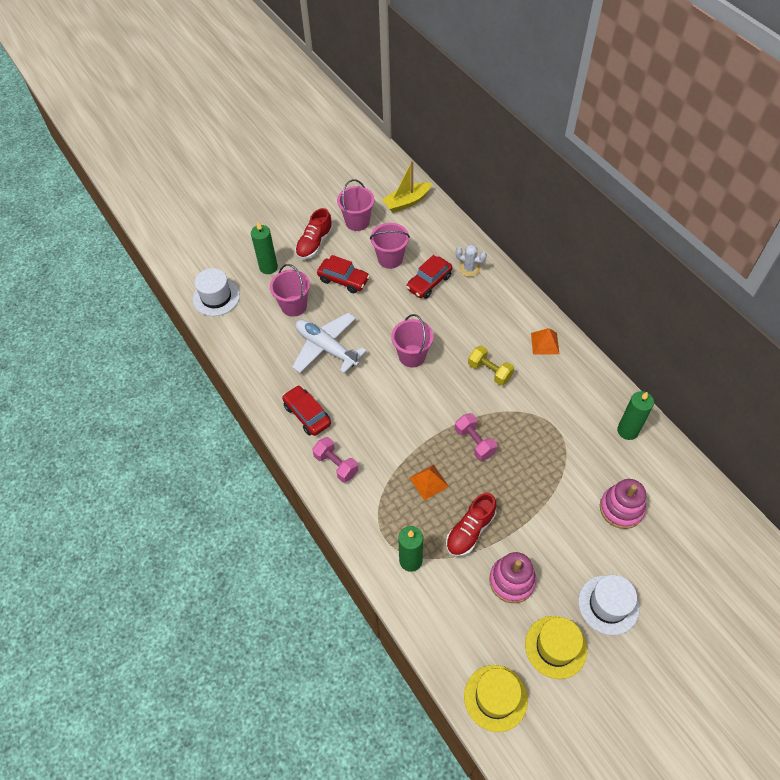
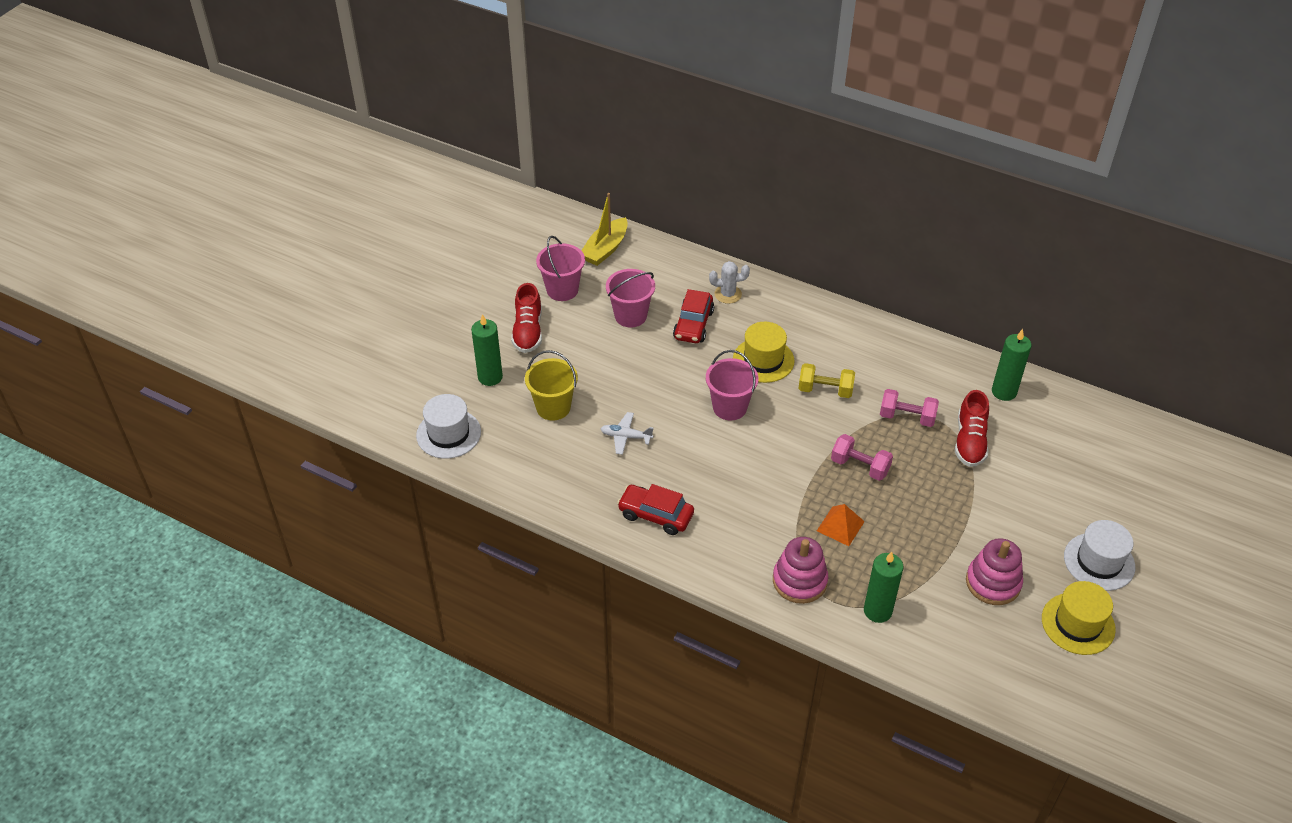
camera: 30 degrees left, 10 degrees down
pink bucket [270,264,310,317] -> yellow bucket [525,350,578,420]
white plane [292,313,367,374] -> white plane [601,412,653,455], size x0.50
pink dumbbell [312,437,359,482] -> pink dumbbell moved to [880,389,939,427]
red car [317,255,370,293] -> none
red shoe [446,493,496,557] -> red shoe moved to [955,390,989,467]
yellow hat [464,665,528,732] -> yellow hat moved to [733,322,795,383]
orange pyramid [531,328,559,354] -> none
pink stacking toy [600,479,646,529] -> pink stacking toy moved to [773,537,828,604]

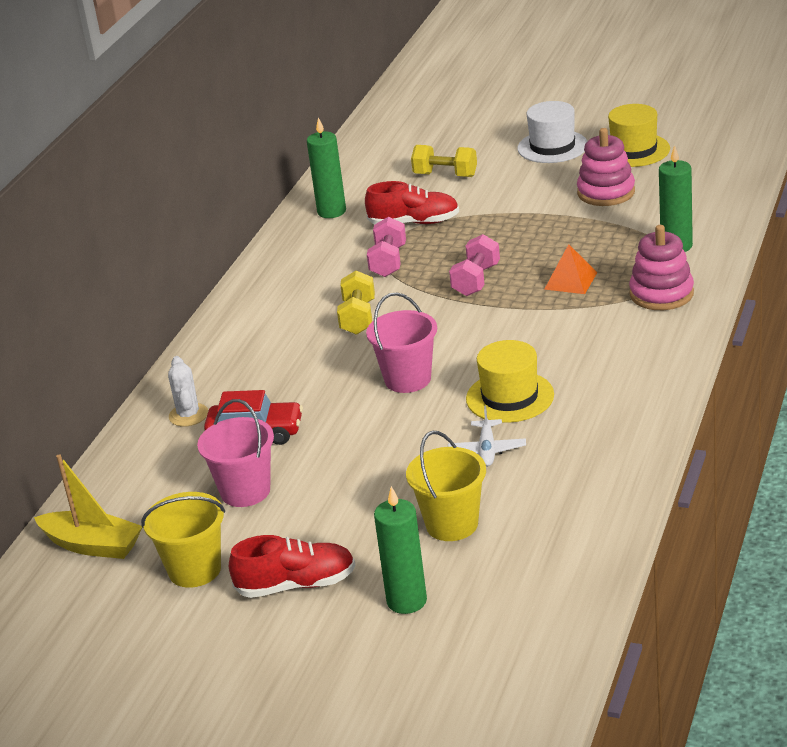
camera: 95 degrees left, 15 degrees down
white hat [416,394,481,459] -> none
pink bucket [536,236,585,301] -> yellow bucket [141,492,225,588]
red car [617,484,694,535] -> none
yellow hat [733,322,795,383] -> yellow hat moved to [466,340,554,423]
none -> yellow dumbbell [411,145,477,177]

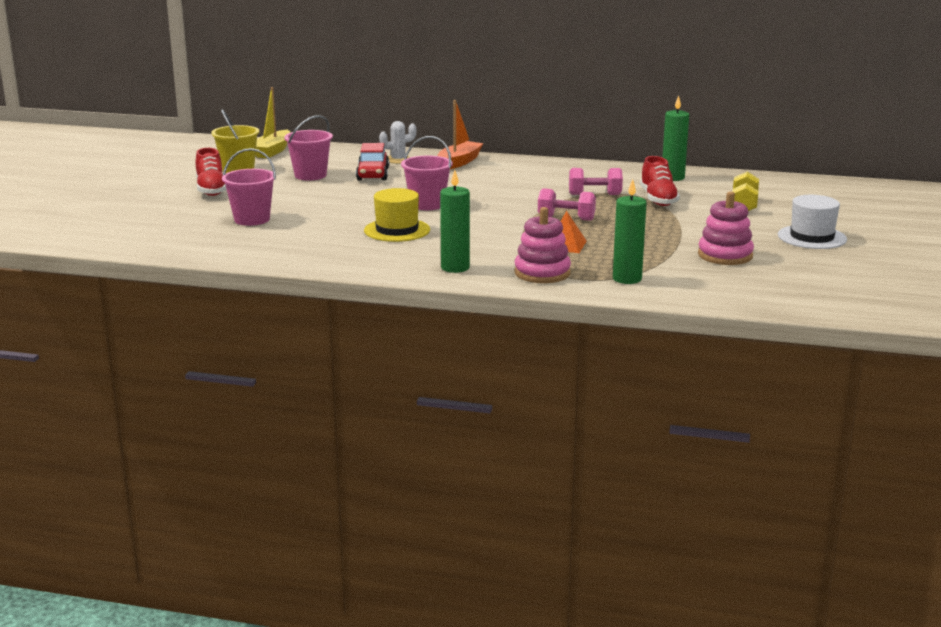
camera: 80 degrees right, 10 degrees down
yellow dumbbell [337,271,375,335] -> none
green candle [374,486,427,614] -> green candle moved to [440,170,470,273]
yellow bucket [406,431,486,541] -> pink bucket [222,148,276,226]
white plane [448,406,526,467] -> none
yellow hat [608,104,670,167] -> none
none -> orange boat [437,100,484,169]

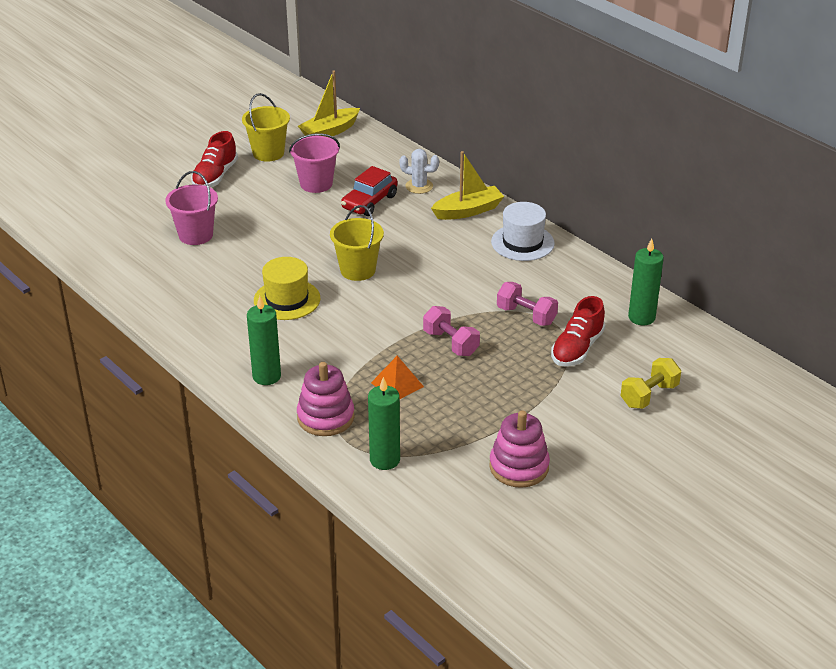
camera: 35 degrees right, 15 degrees up
pink bucket [401,136,453,210] -> yellow bucket [330,205,384,281]
orange boat [437,100,484,169] -> yellow boat [431,151,504,220]
white hat [778,195,847,249] -> white hat moved to [491,202,555,261]

